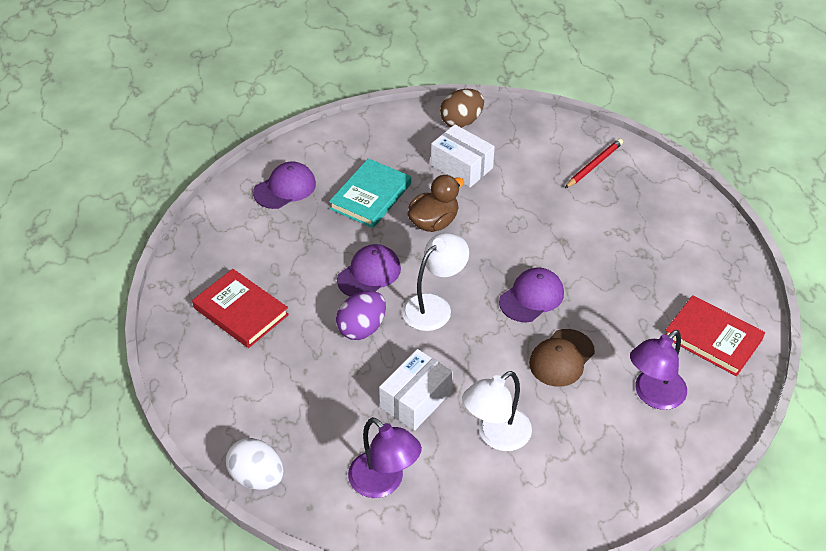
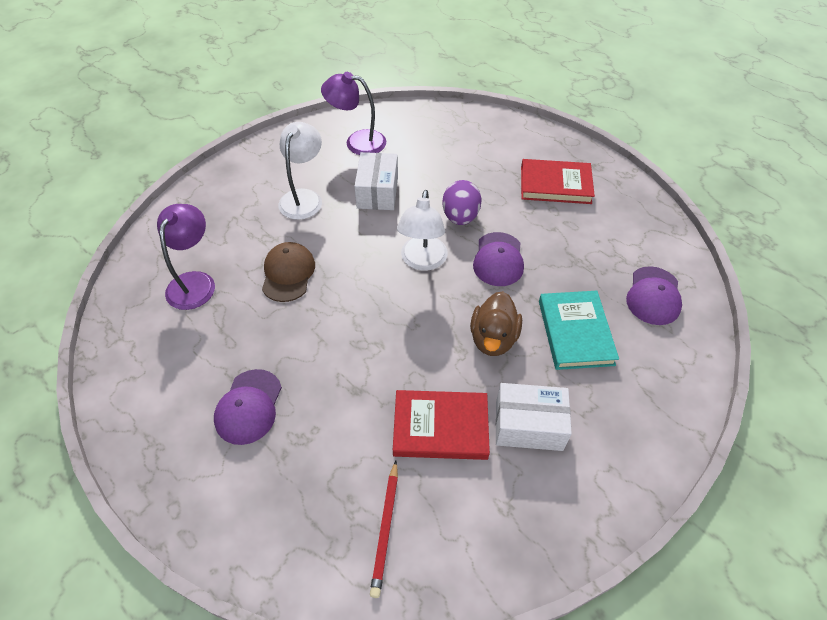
camera: 145 degrees right, 5 degrees up
white egg [226,438,283,490] -> none
brown egg [440,89,484,128] -> none
purple cap [499,267,564,322] -> purple cap moved to [214,369,282,445]
red book [665,295,765,376] -> red book moved to [393,390,490,460]

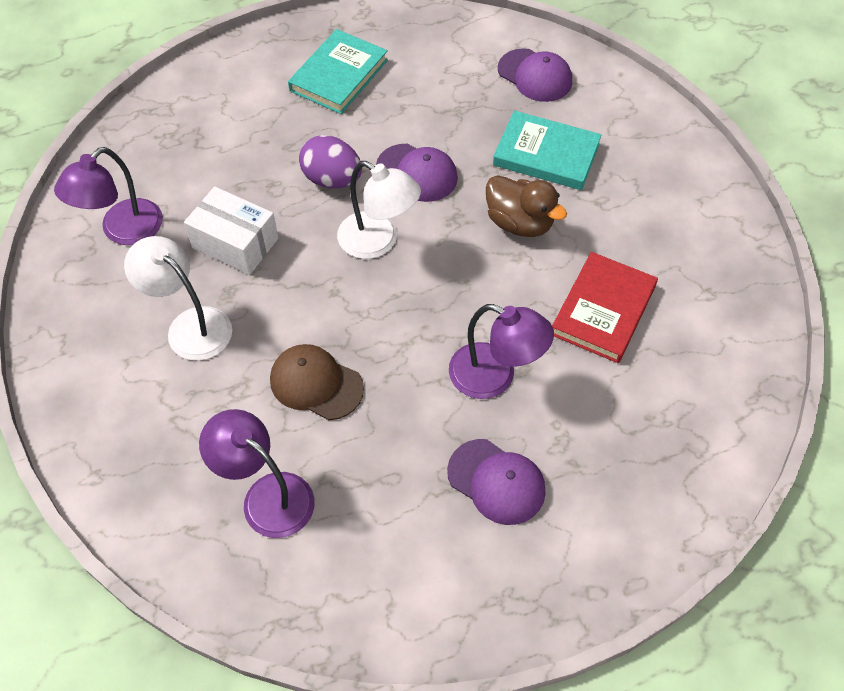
camera: 65 degrees left, 5 degrees up
red pencil [370,461,398,598] -> none
white box [496,383,572,451] -> none
red book [521,159,595,204] -> turquoise book [288,29,388,114]
none -> purple lamp [449,304,554,399]

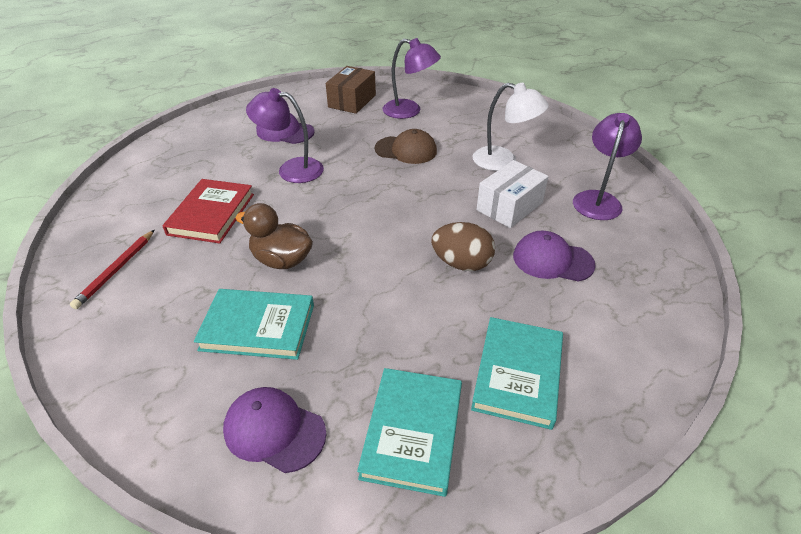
camera: 165 degrees right, 15 degrees down
white box [184,186,278,275] -> white box turned 60 degrees counterclockwise [476,160,549,228]
purple egg [299,135,362,188] -> brown egg [431,222,495,271]
white lamp [337,161,421,259] -> none
purple cap [376,144,458,202] -> purple cap moved to [513,231,596,282]
none -> red pencil [70,230,154,309]
none -> brown box [326,66,376,114]
none -> turquoise book [357,368,462,497]

